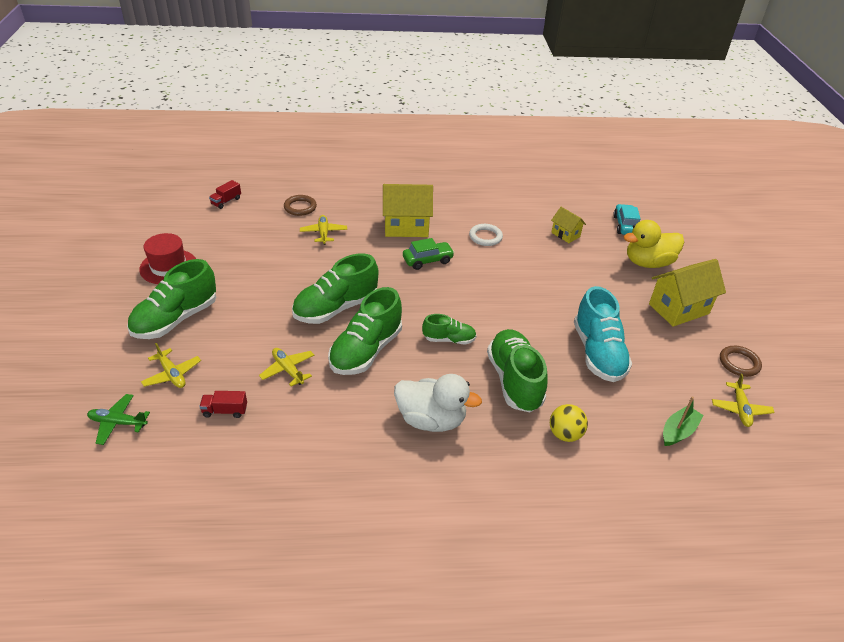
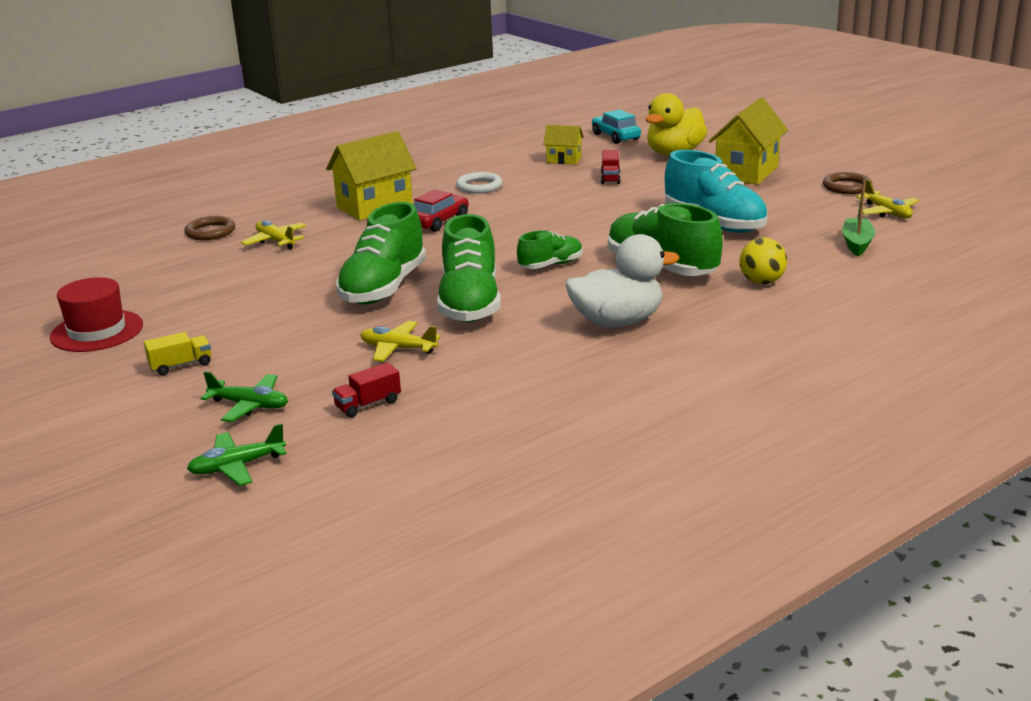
camera: 30 degrees left, 15 degrees down
green shoe [127,259,216,339] -> yellow truck [144,332,211,375]
yellow plane [141,343,201,388] -> green plane [201,371,288,422]
red truck [209,180,241,209] -> red truck moved to [601,150,621,184]
green car [403,238,455,270] -> red car [414,189,469,232]

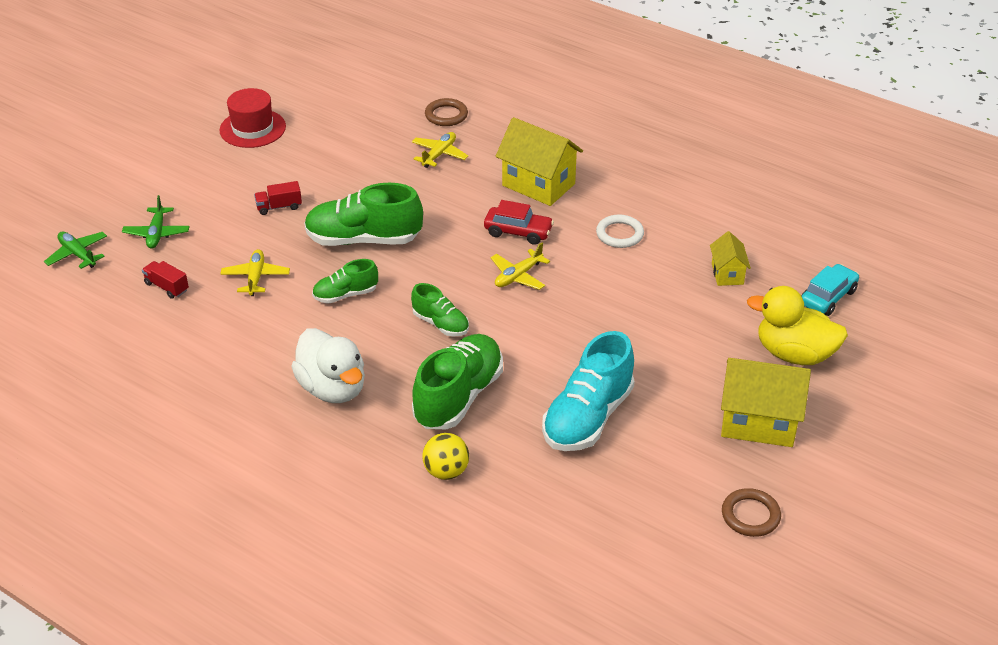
camera: 70 degrees right, 15 degrees up
yellow truck [144,332,211,375] -> none
green shoe [437,214,501,322] -> green shoe [312,259,378,304], size x0.55
red truck [601,150,621,184] -> red truck moved to [254,181,302,215]
green boat [842,181,875,256] -> none
yellow plane [856,179,920,218] -> yellow plane moved to [491,243,550,290]

